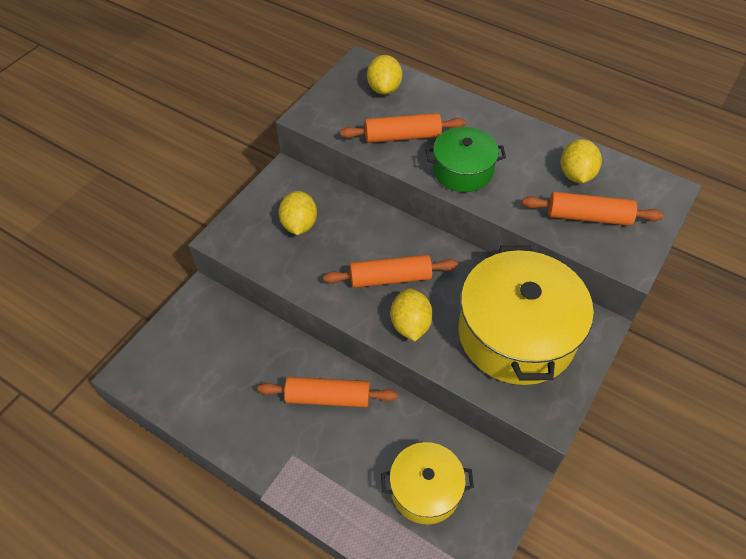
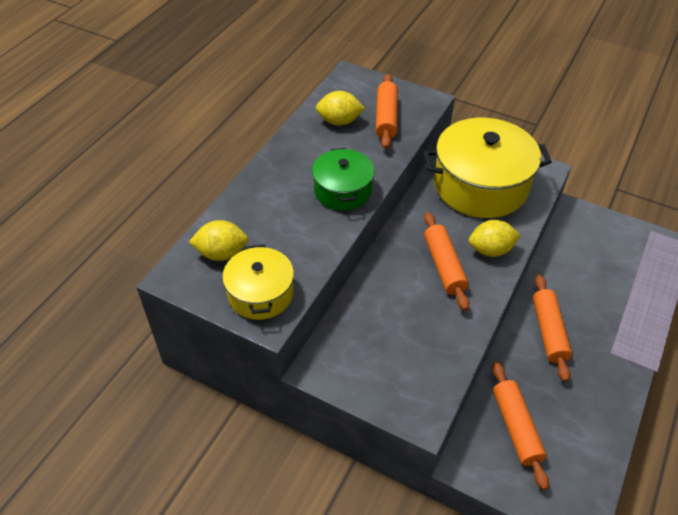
camera: 95 degrees left, 5 degrees down
yellow lemon [279,191,317,235] -> none
orange rolling pin [340,113,466,143] -> orange rolling pin moved to [492,362,549,490]
yellow pot [381,442,474,524] -> yellow pot moved to [222,244,294,320]

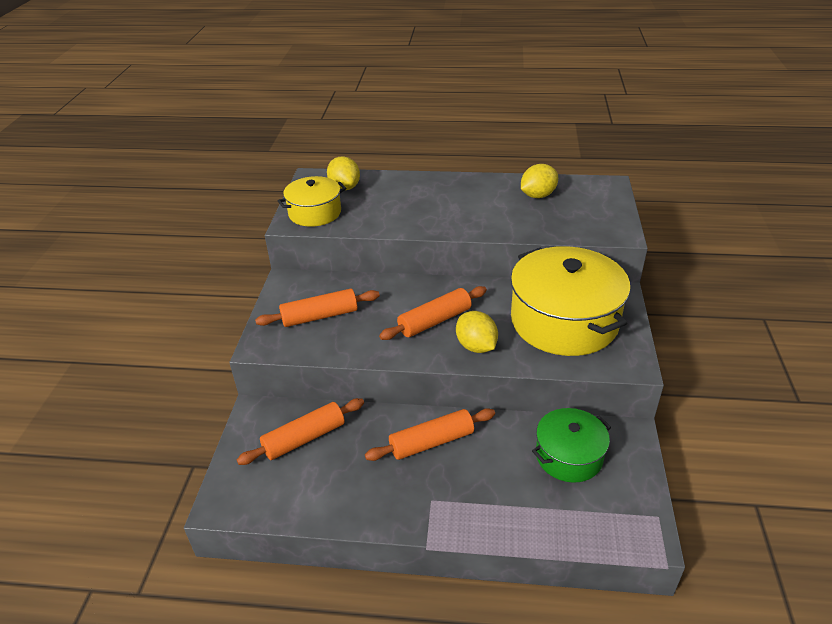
camera: 70 degrees right, 10 degrees down
green pot [312,148,375,210] -> green pot moved to [532,408,611,483]
yellow lemon [316,91,365,125] -> yellow lemon turned 75 degrees clockwise [521,164,558,198]
orange rolling pin [376,74,398,149] -> orange rolling pin moved to [255,289,380,327]

